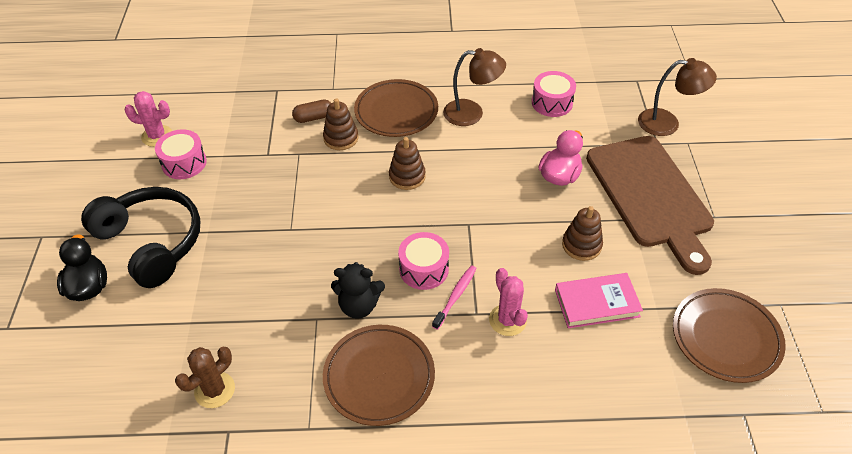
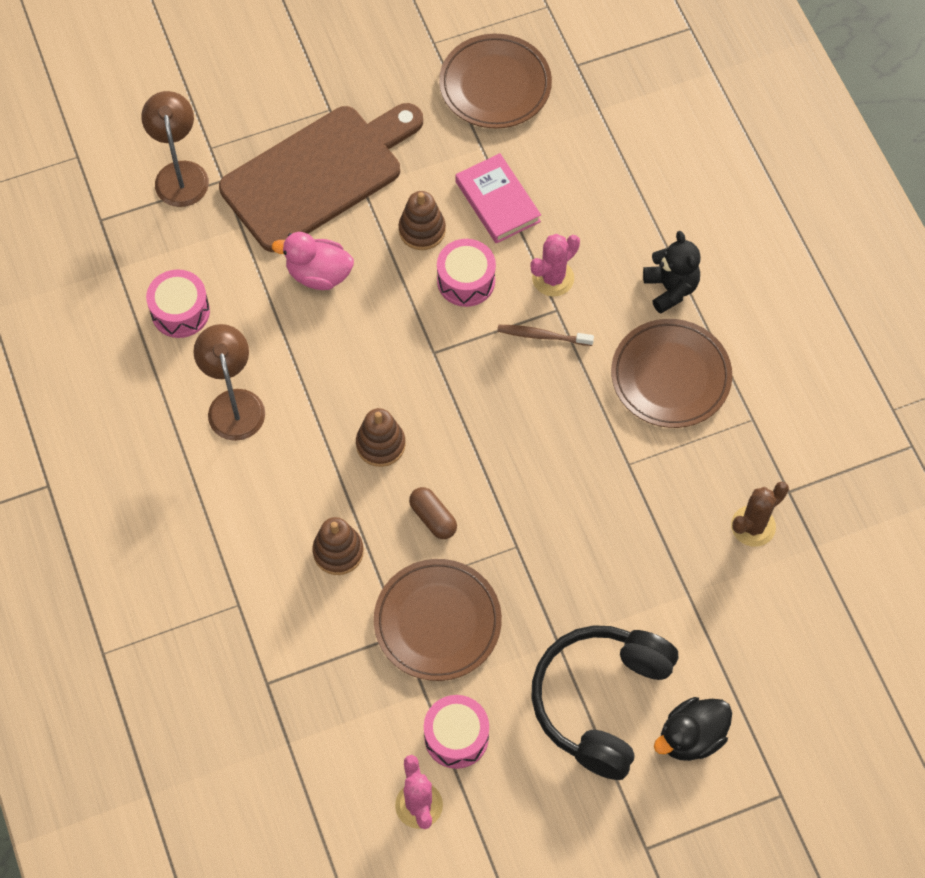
camera: 110 degrees left, 15 degrees up
brown cactus [175,347,235,408] -> brown cactus turned 60 degrees counterclockwise [731,481,789,547]
brown capsule [292,100,331,123] -> brown capsule moved to [409,487,457,539]
black teddy bear [331,262,385,319] -> black teddy bear moved to [643,231,701,314]
brown plate [354,79,438,137] -> brown plate moved to [374,559,502,681]
pink drum [398,232,449,290] -> pink drum moved to [437,239,496,307]
pink toothbrush [432,265,477,330] -> brown toothbrush [497,325,594,346]

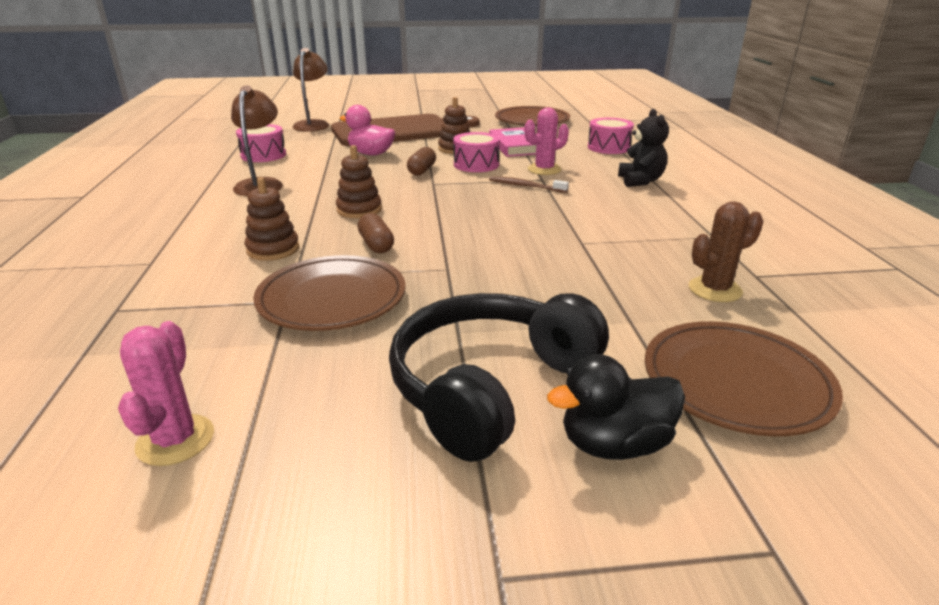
camera: 15 degrees right, 35 degrees down
pink drum [424,695,489,769] -> pink drum moved to [588,118,634,154]
brown plate [611,319,732,428] -> brown plate moved to [645,321,843,437]
none -> brown capsule [407,147,436,176]

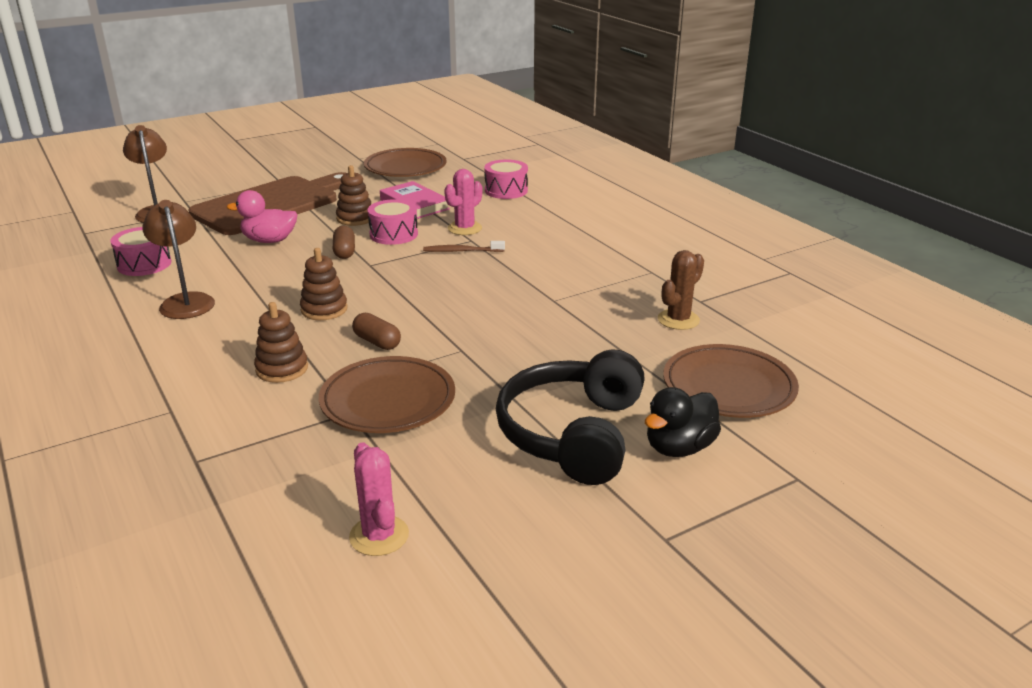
camera: 25 degrees left, 0 degrees up
black teddy bear [618,109,669,187] -> none

